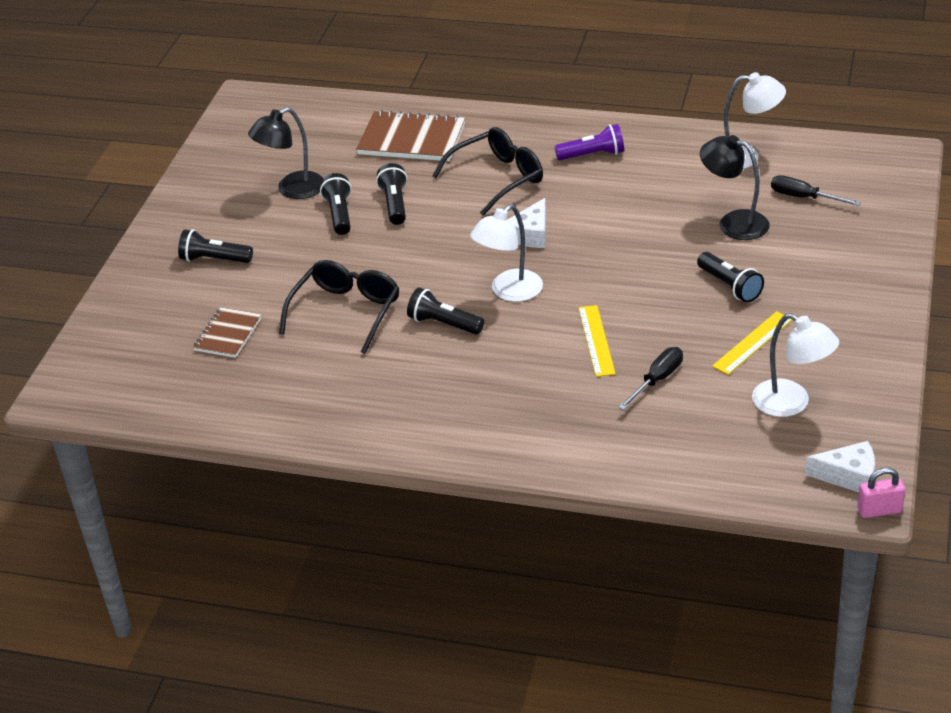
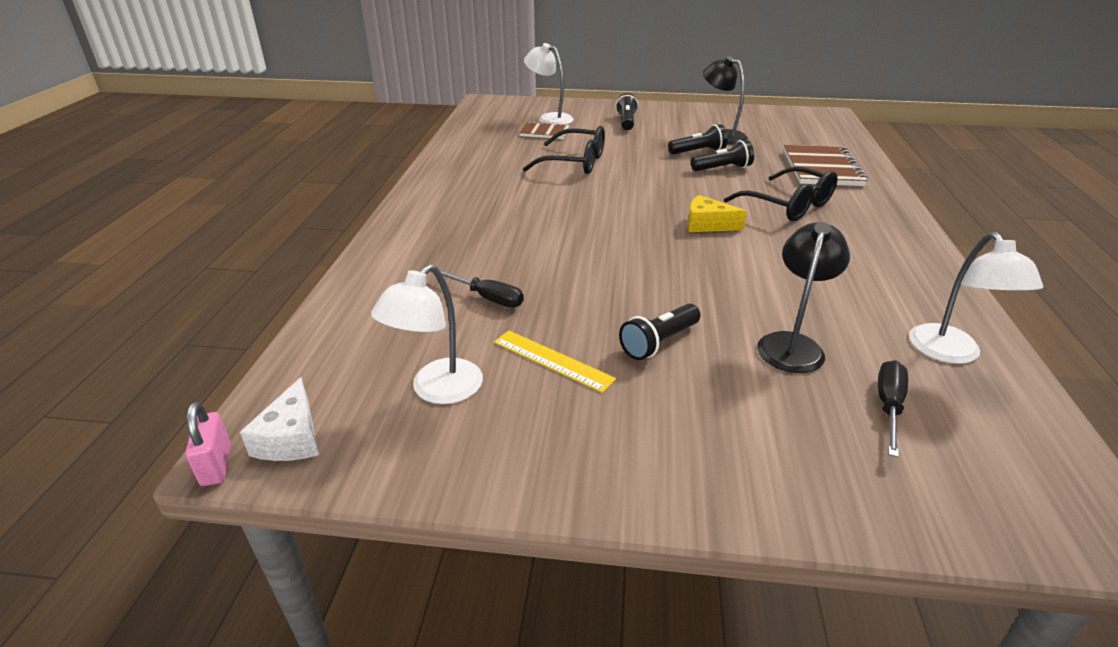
camera: 80 degrees right, 5 degrees down
black flashlight [407,287,484,335] -> none
white lamp [470,204,543,302] -> white lamp moved to [524,43,573,125]
white cheese [508,198,546,248] -> yellow cheese [688,195,747,232]
purple flashlight [554,124,624,160] -> none
yellow ruler [578,305,616,377] -> none

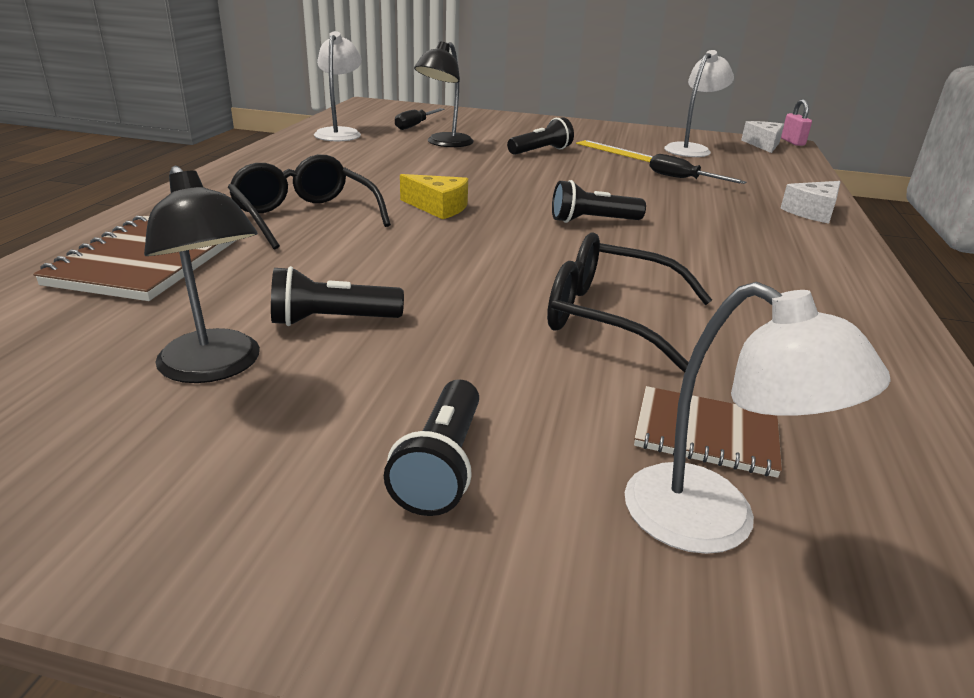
camera: 175 degrees left, 5 degrees down
black flashlight [691,140,754,171] -> black flashlight moved to [552,180,646,223]
none -> white cheese [780,181,841,224]

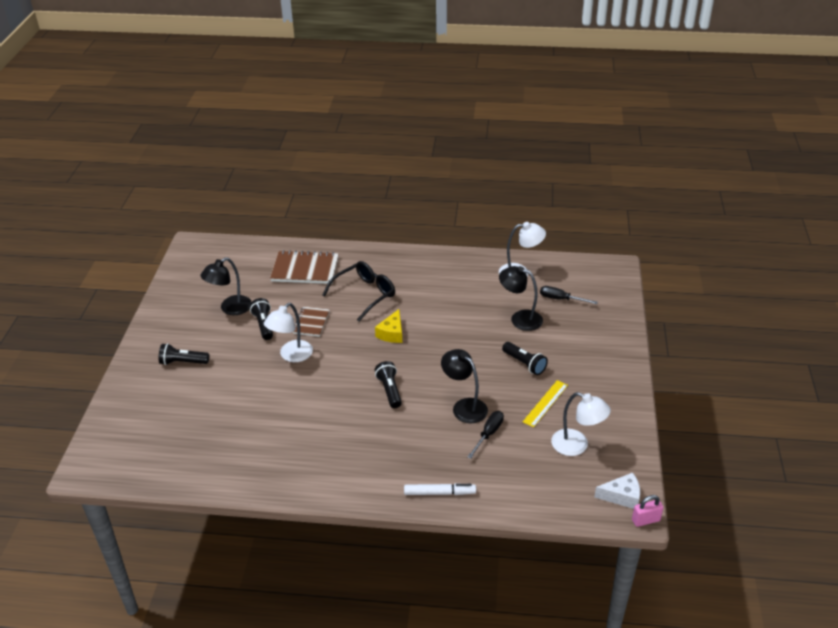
camera: 85 degrees right, 10 degrees up
black glasses [547,232,712,373] -> none
white lamp [625,282,891,554] -> white lamp moved to [264,303,313,362]
brown notebook [634,386,782,478] -> brown notebook moved to [293,307,330,337]
white cheese [780,181,841,224] -> white marker [404,483,476,495]
none -> black lamp [441,349,488,423]

